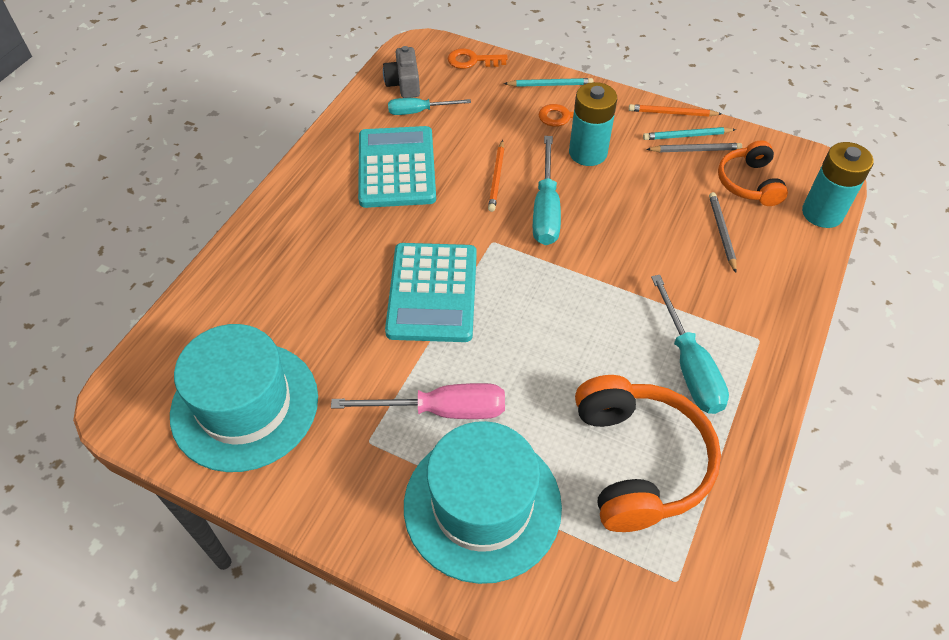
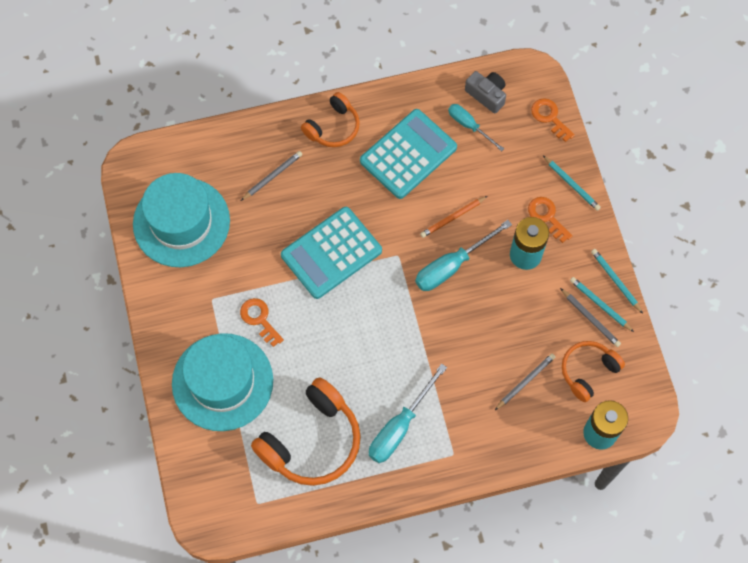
camera: 50 degrees right, 15 degrees up
pink screwdriver [331,383,505,419] -> orange key [240,298,284,347]
grey camera [383,46,420,98] -> grey camera turned 90 degrees clockwise [465,71,506,114]
orange pencil [629,104,721,117] -> turquoise pencil [591,249,643,314]
none -> grey pencil [241,151,303,201]
none -> orange headphones [301,92,360,147]

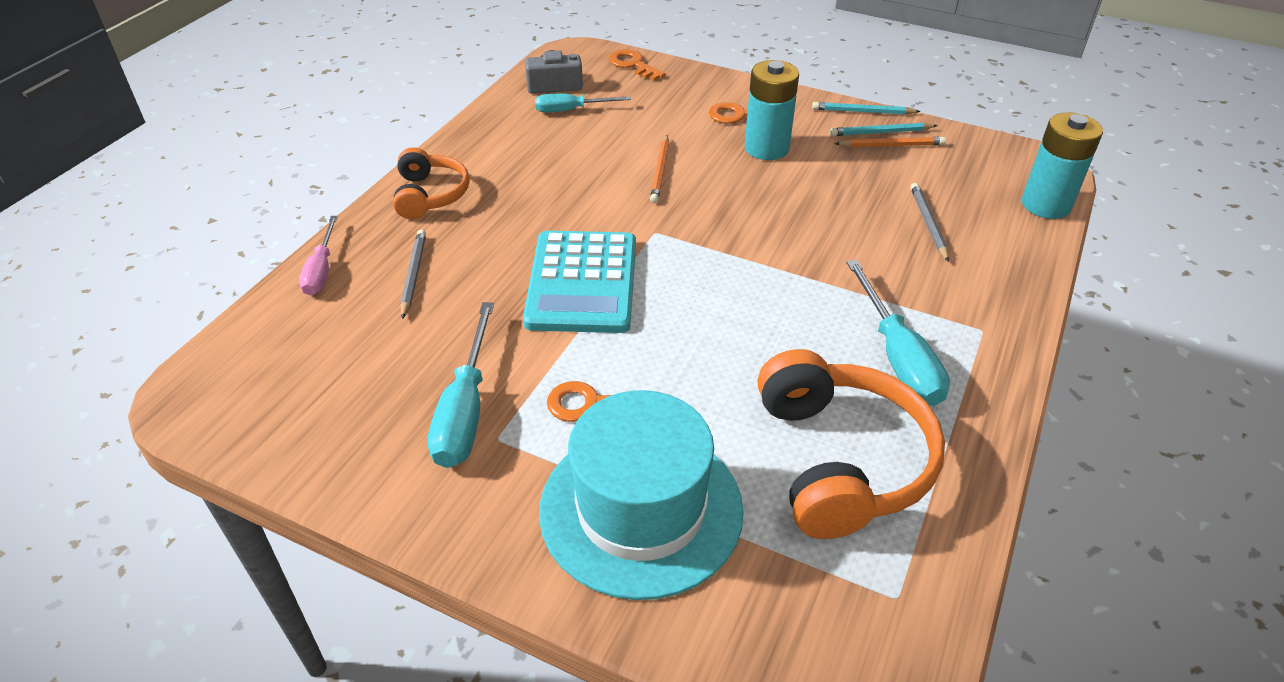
camera: 50 degrees left, 25 degrees down
turquoise hat [133,173,230,267] -> none
turquoise calculator [360,109,457,199] -> none
turquoise screwdriver [415,220,512,291] -> turquoise screwdriver moved to [428,302,494,468]
orange key [531,98,575,142] -> orange key turned 45 degrees clockwise [609,49,666,80]
turquoise pencil [543,156,601,211] -> none
grey pencil [560,288,621,347] -> orange pencil [834,137,946,147]
orange headphones [562,341,625,402] -> none
none -> pink screwdriver [299,216,338,295]

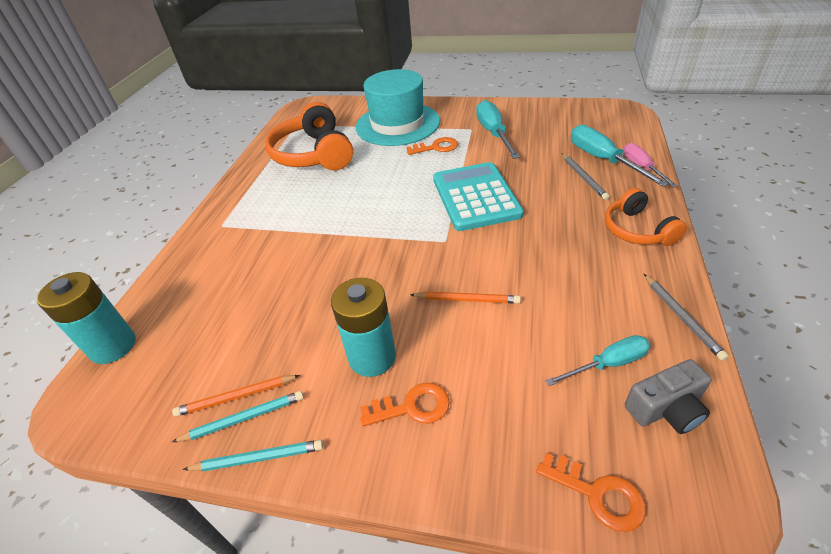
camera: 170 degrees right, 0 degrees up
orange pencil [650,135,669,203] -> orange pencil turned 105 degrees clockwise [410,291,521,304]
turquoise screwdriver [846,259,950,406] -> turquoise screwdriver moved to [571,125,669,187]
grey pencil [911,183,949,262] -> grey pencil moved to [644,274,729,361]

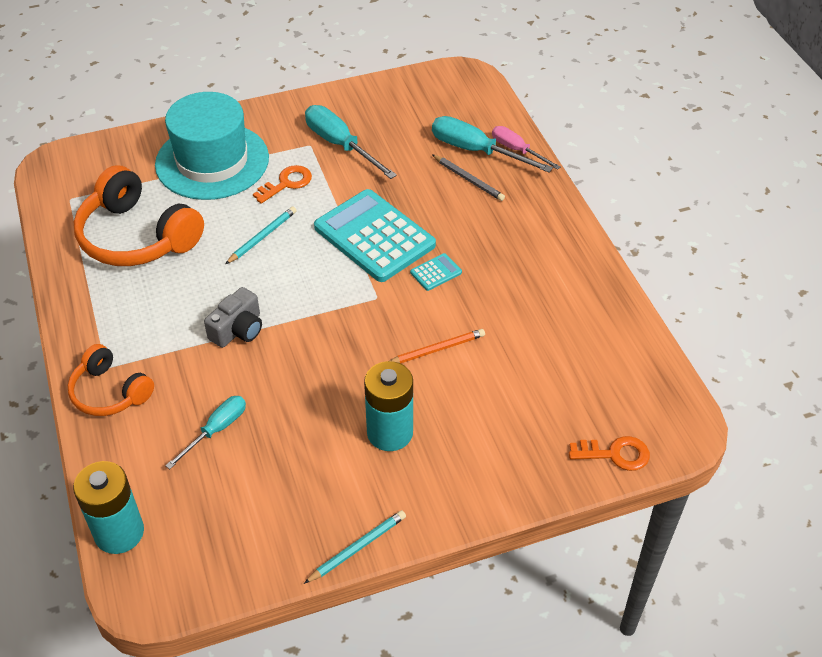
camera: 35 degrees left, 5 degrees up
orange pencil [172,375,300,417] -> none
turquoise pencil [172,391,304,442] -> turquoise pencil moved to [226,207,297,264]
orange key [360,383,450,427] -> none
turquoise screwdriver [545,335,650,386] -> turquoise screwdriver moved to [165,396,246,469]
orange headphones [605,188,687,246] -> orange headphones moved to [68,344,154,416]
grey camera [625,359,712,434] -> grey camera moved to [204,287,262,348]
grey pencil [644,274,729,361] -> none
none -> turquoise calculator [410,253,462,291]

